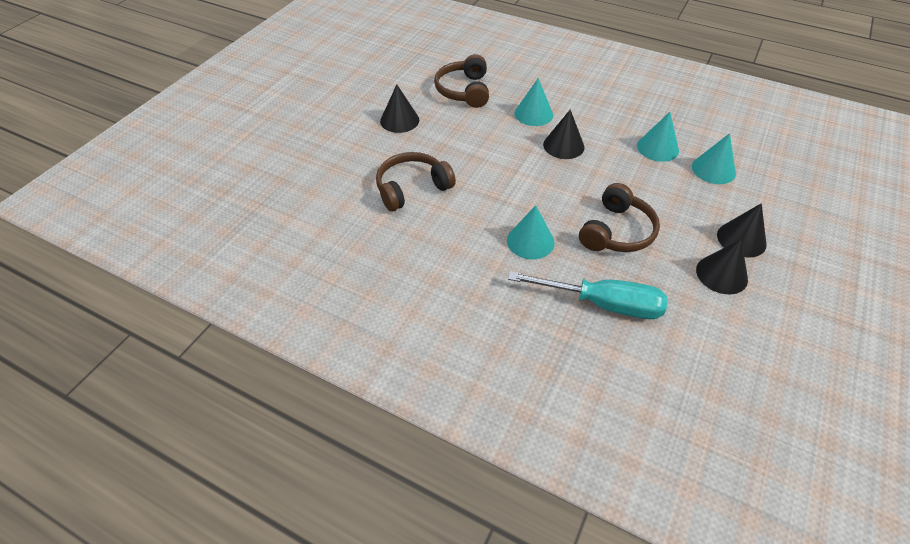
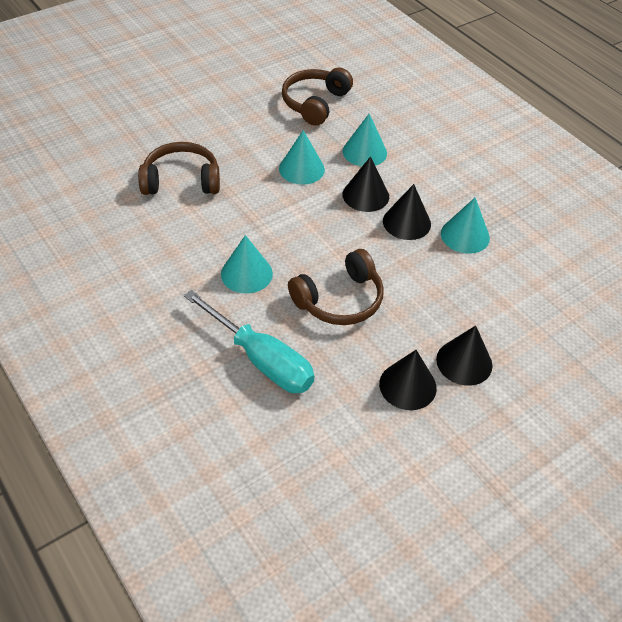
camera: 25 degrees right, 0 degrees up
black cone [380,84,419,133] -> black cone moved to [383,184,431,240]
turquoise cone [692,133,736,184] -> turquoise cone moved to [279,130,325,185]

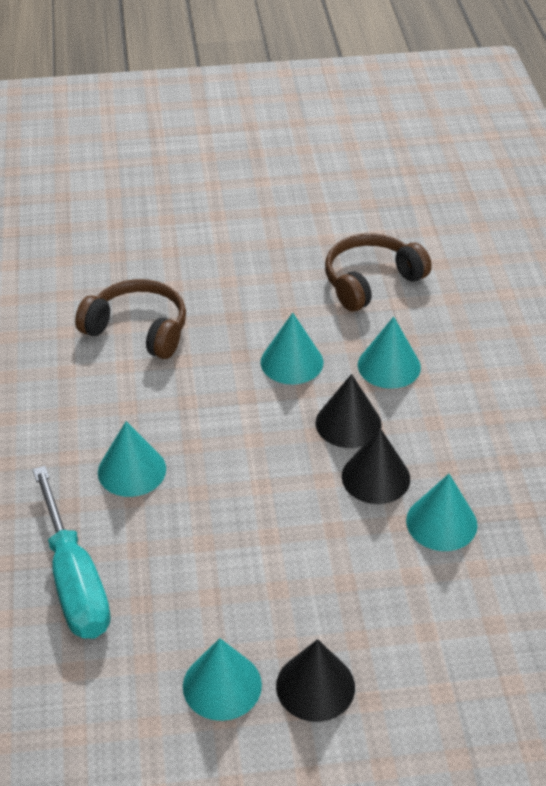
camera: 30 degrees right, 5 degrees down
brown headphones [288,249,384,325] -> none
black cone [379,350,437,410] -> turquoise cone [183,638,262,721]

